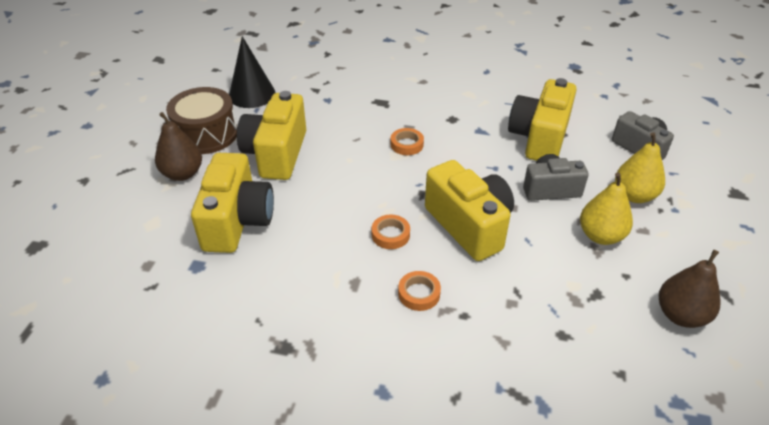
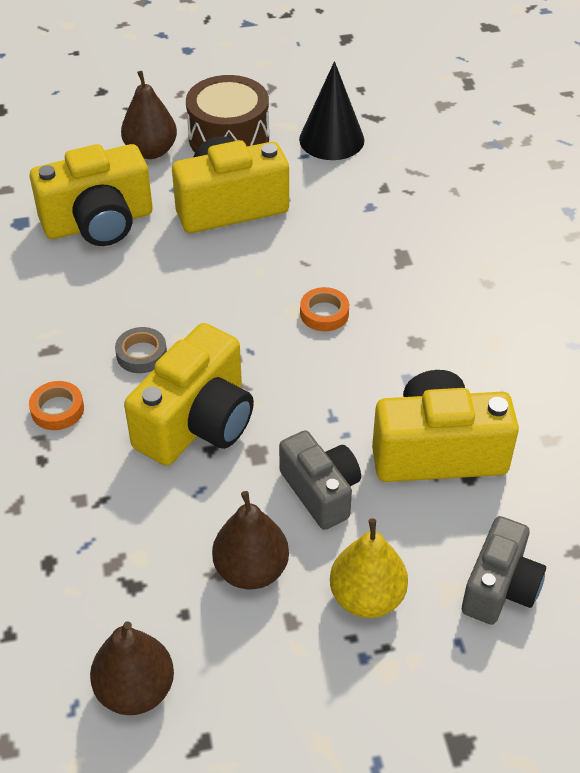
camera: 65 degrees right, 5 degrees up
orange tape [372,215,410,249] -> grey tape [115,327,167,373]
yellow pear [580,173,633,245] -> brown pear [212,491,289,589]

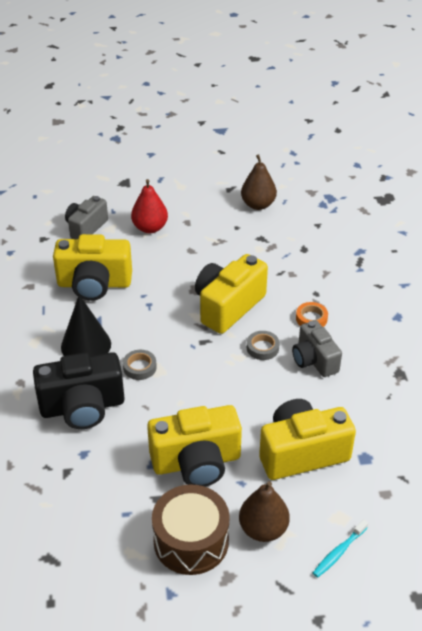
camera: 175 degrees left, 5 degrees down
brown pear [212,491,289,589] -> none
grey camera [279,430,361,530] -> grey camera moved to [292,320,342,377]
black cone [299,61,364,160] -> black cone moved to [61,295,111,356]
orange tape [300,287,349,331] -> grey tape [123,350,157,380]
yellow pear [330,519,408,618] -> red pear [131,179,168,233]
none -> black camera [33,352,124,429]
none -> turquoise toothbrush [313,519,368,578]

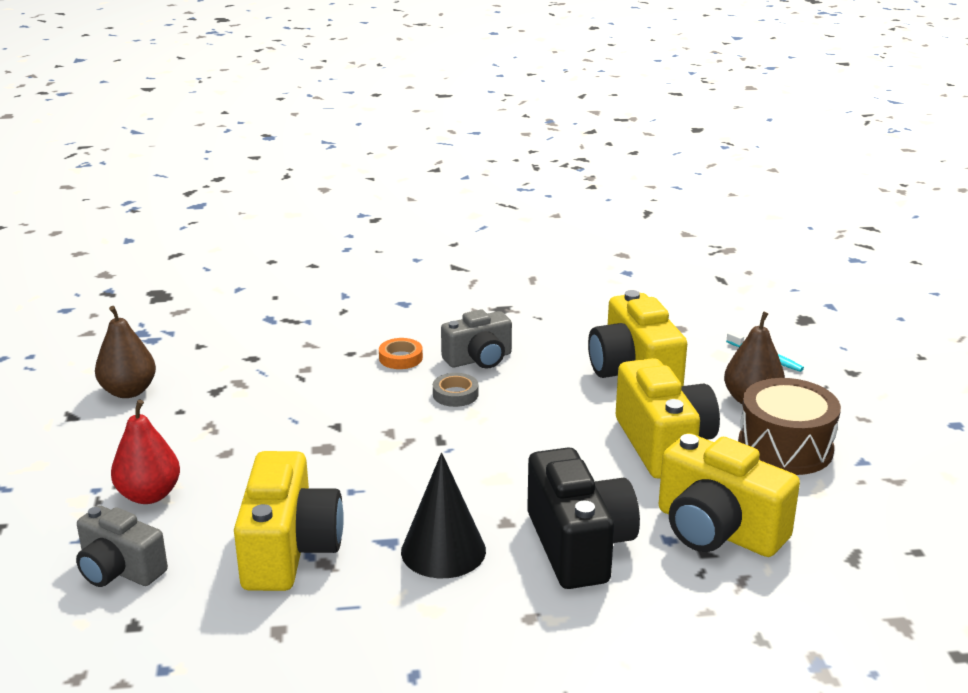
camera: 90 degrees left, 15 degrees down
grey tape [123,350,157,380] -> none
yellow camera [195,254,268,334] -> yellow camera moved to [659,433,800,557]

